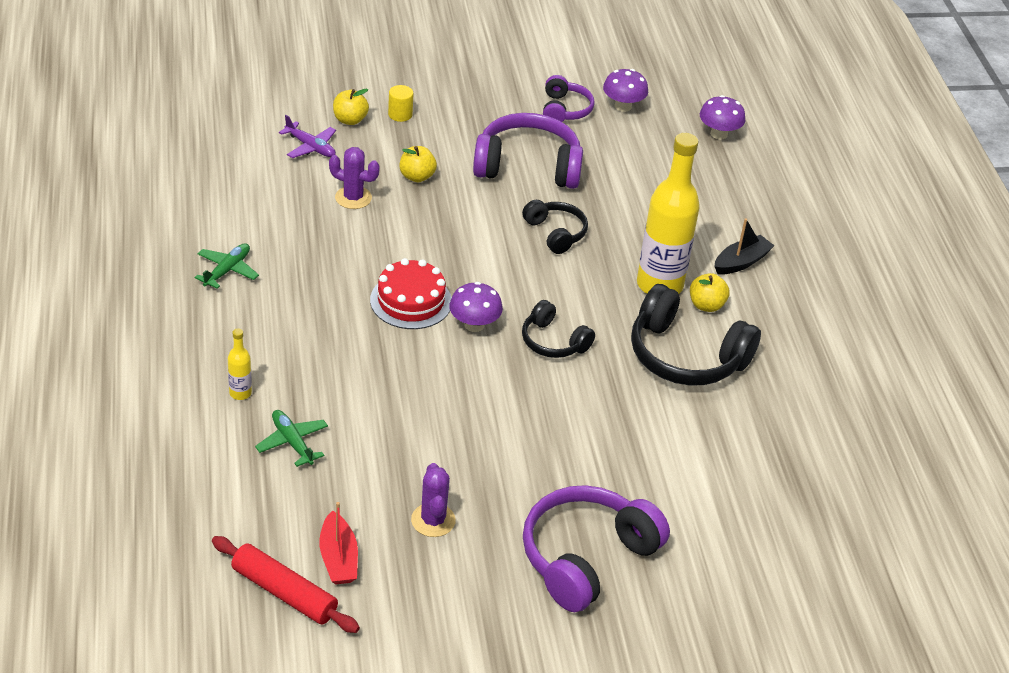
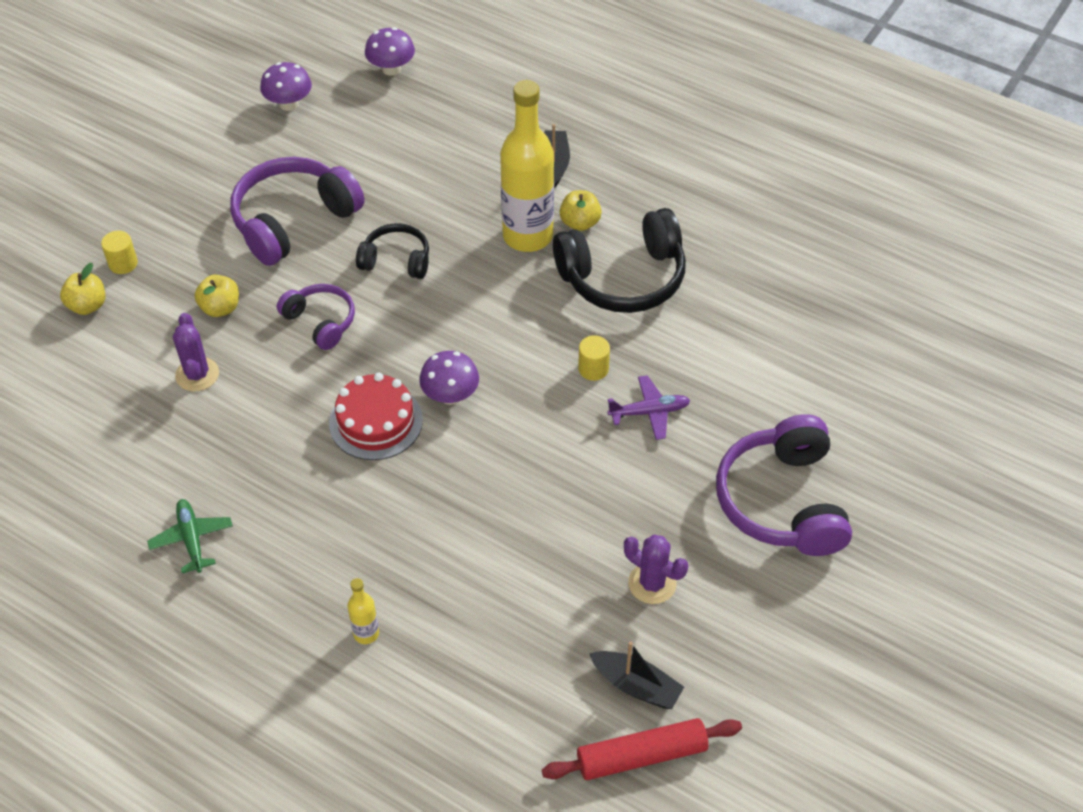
camera: 45 degrees left, 10 degrees up
green plane [255,410,328,467] -> none
purple plane [279,115,336,158] -> purple plane moved to [607,375,690,440]
red boat [319,502,358,585] -> black boat [589,641,684,709]
purple cactus [329,147,380,209] -> purple cactus turned 75 degrees counterclockwise [173,313,219,391]
black headphones [522,300,595,358] -> none
purple headphones [543,75,595,122] -> purple headphones moved to [277,284,355,350]
none -> yellow cylinder [578,335,610,381]

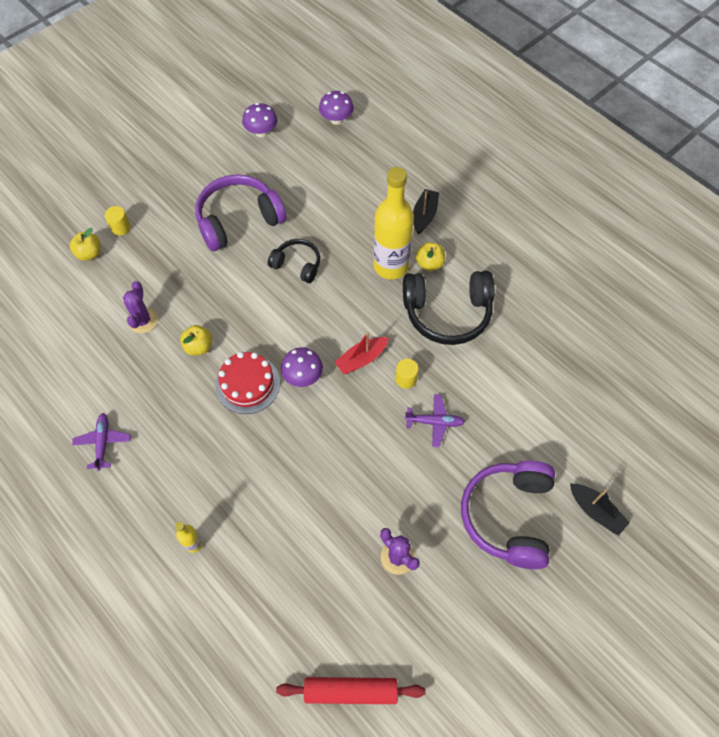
camera: 15 degrees right, 10 degrees up
green plane [147,499,233,574] -> purple plane [72,413,131,471]
yellow apple [195,275,239,317] -> yellow apple moved to [180,325,212,356]
purple headphones [277,284,355,350] -> none
black boat [589,641,684,709] -> black boat moved to [570,484,630,536]
none -> red boat [335,331,389,374]

